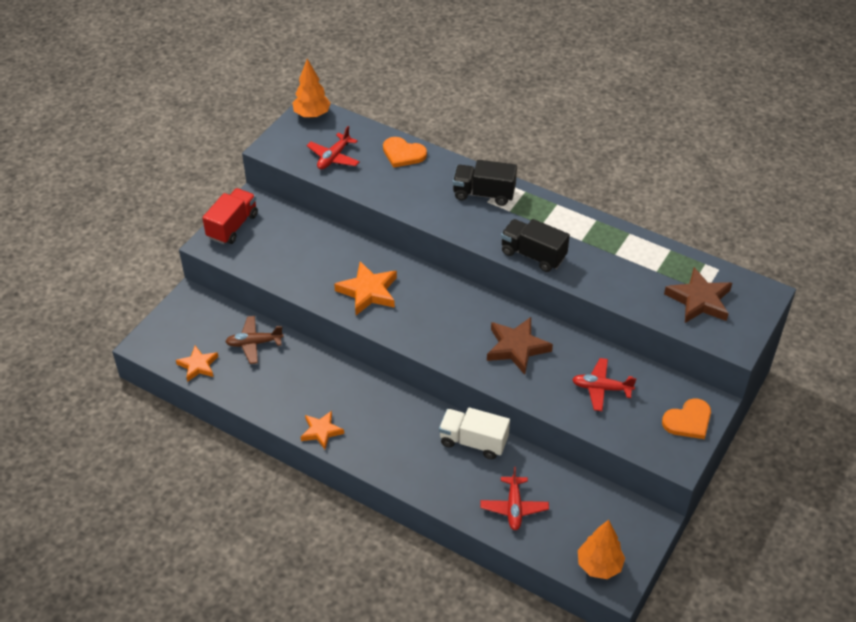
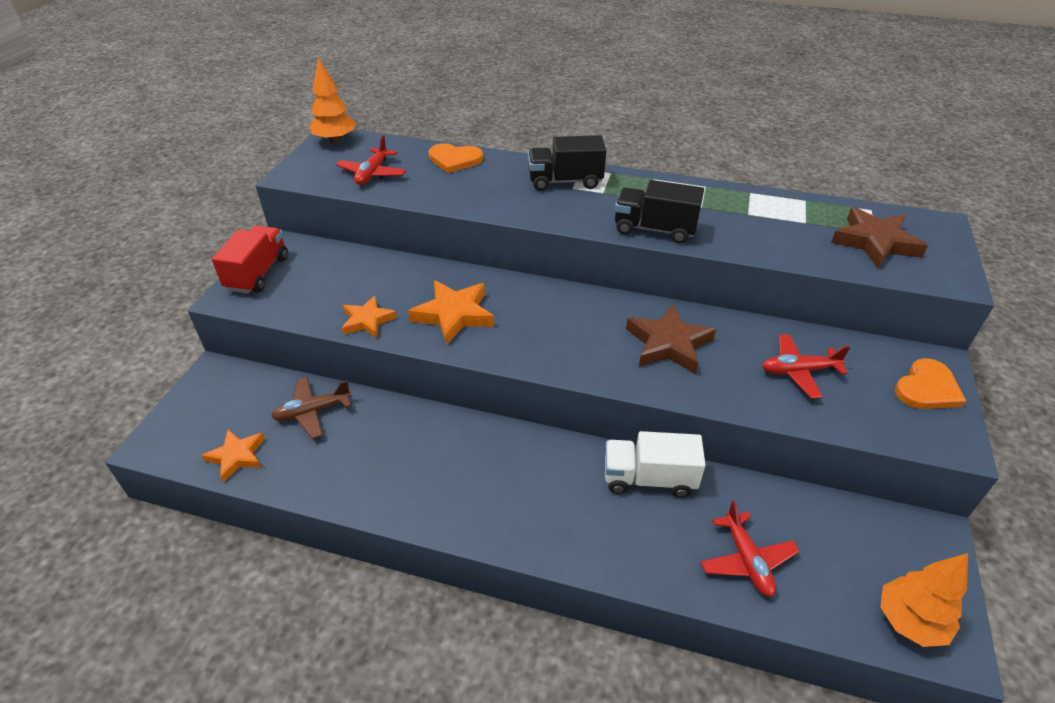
camera: 15 degrees left, 5 degrees down
orange star [301,411,344,449] -> orange star moved to [342,296,397,338]

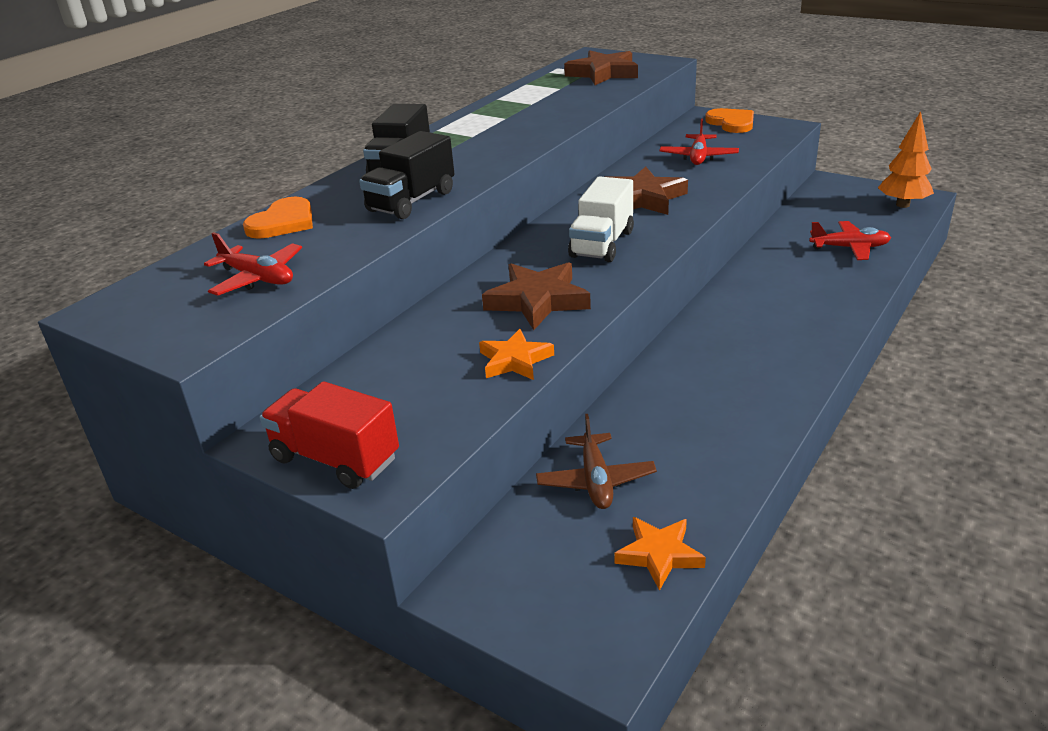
camera: 70 degrees left, 10 degrees down
orange tree [309,57,355,144] -> none
orange star [408,280,494,345] -> brown star [482,262,591,330]
white truck [605,431,706,498] -> white truck moved to [568,176,634,262]
black truck [615,180,704,243] -> black truck moved to [359,131,454,219]

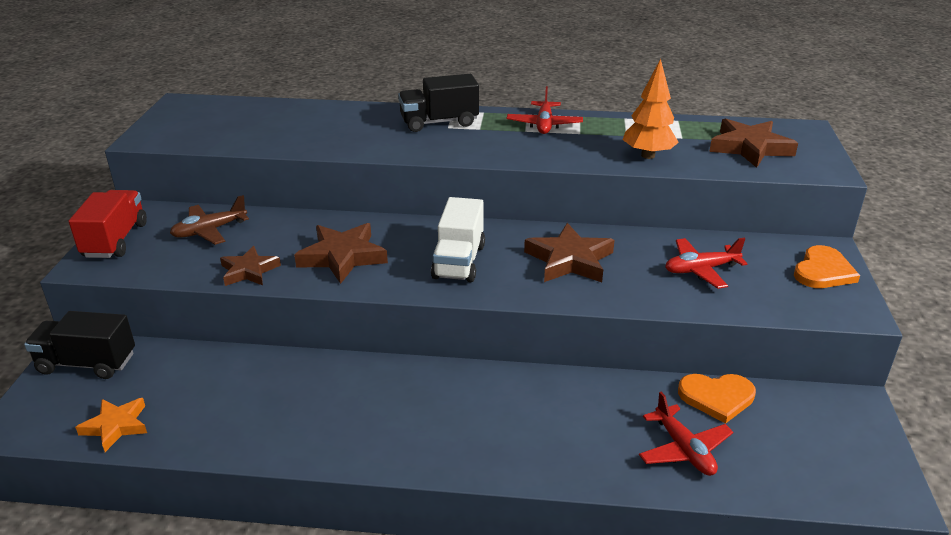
camera: 60 degrees right, 0 degrees up
red plane [204,232,302,296] -> red plane moved to [507,86,583,134]
orange heart [243,197,313,239] -> orange heart moved to [678,374,756,424]
black truck [359,131,454,219] -> black truck moved to [24,311,135,379]
orange star [479,329,554,380] -> brown star [220,246,281,286]
brown plane [536,414,657,509] -> brown plane moved to [170,195,249,245]
white truck [568,176,634,262] -> white truck turned 75 degrees counterclockwise [431,197,485,282]
orange tree [878,111,934,208] -> orange tree moved to [623,58,679,159]

